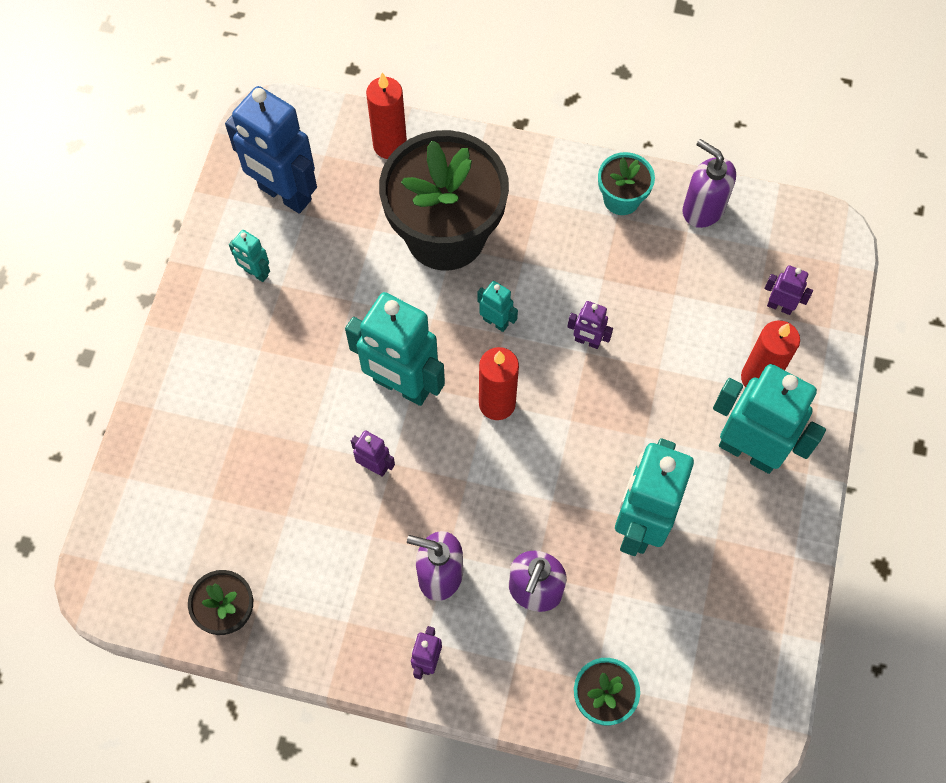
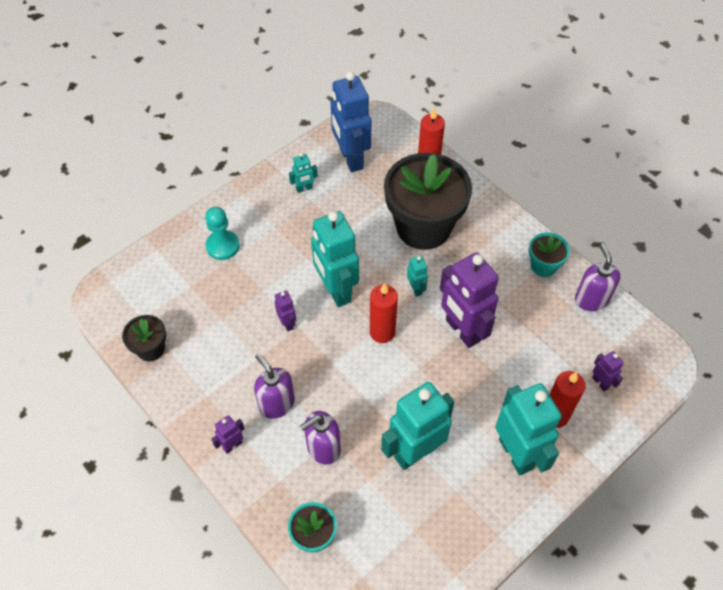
camera: 35 degrees right, 10 degrees down
turquoise robot [229,230,270,282] -> turquoise robot turned 90 degrees counterclockwise [289,153,318,193]
purple robot [567,301,613,349] -> purple robot [440,252,499,348], size x2.23
none -> turquoise pawn [205,207,240,260]

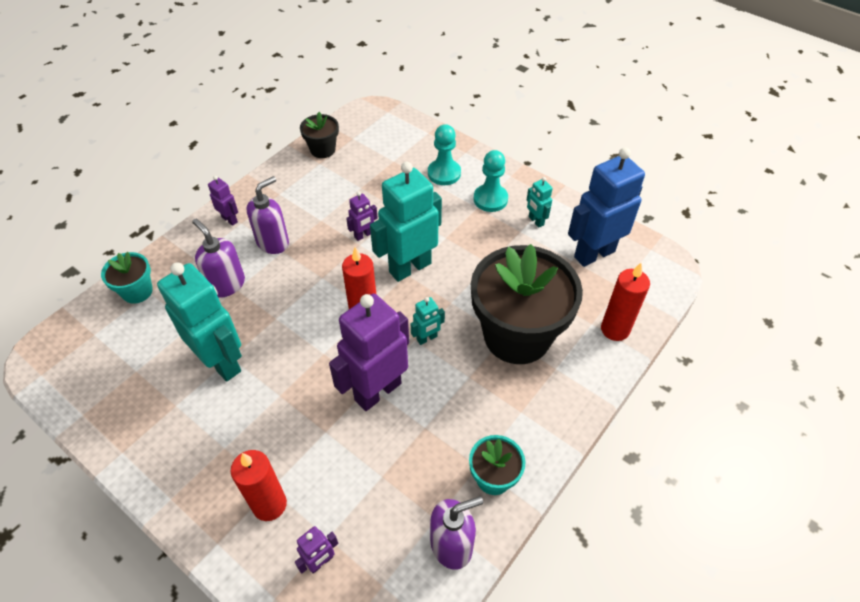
camera: 80 degrees right, 5 degrees down
turquoise robot [495,383,562,475] -> none
none -> turquoise pawn [473,150,508,212]

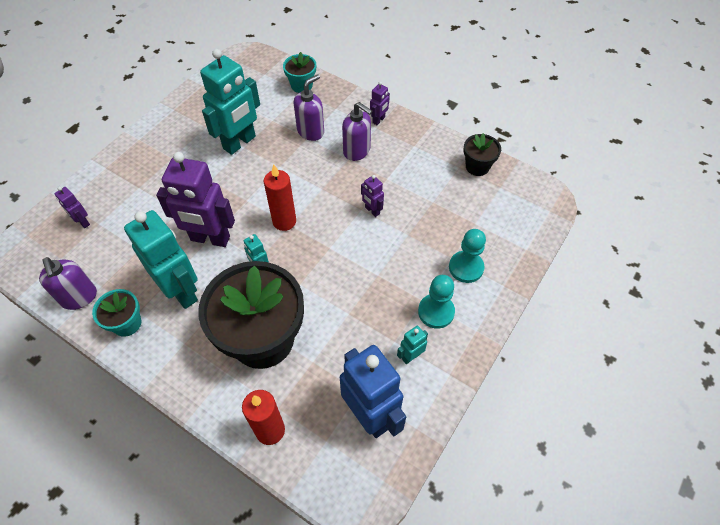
camera: 85 degrees right, 5 degrees up
red candle [230,450,287,521] -> none
purple robot [329,294,409,411] -> purple robot turned 150 degrees clockwise [156,152,235,247]
turquoise robot [370,162,442,282] -> turquoise robot moved to [124,210,198,309]

